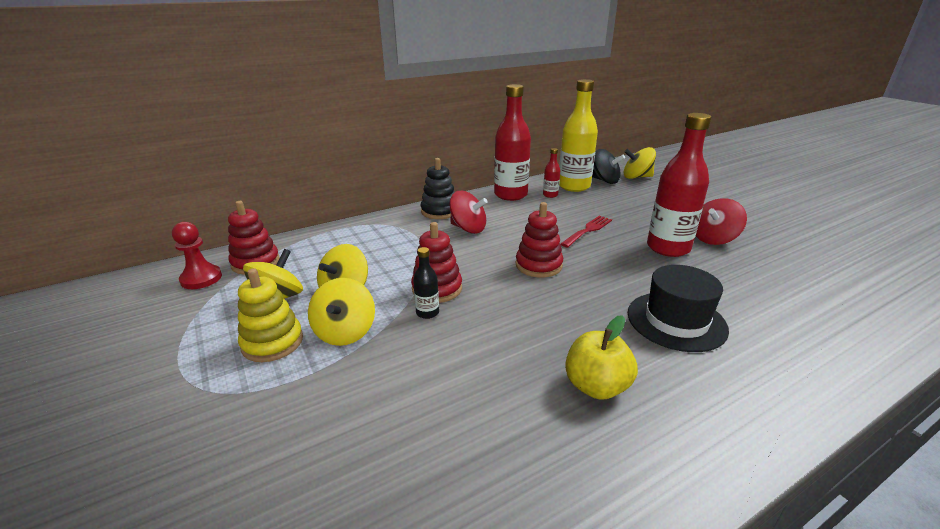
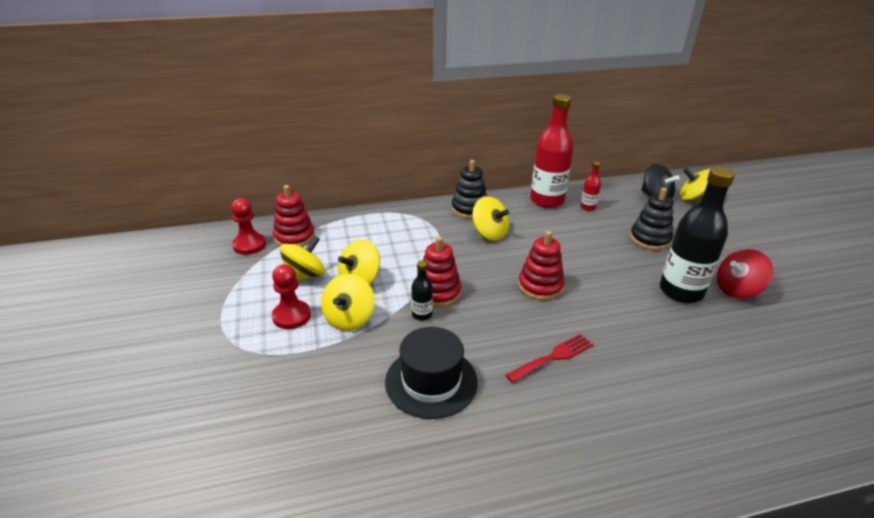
camera: 15 degrees right, 5 degrees up
yellow stacking toy [238,268,303,362] -> red pawn [272,264,311,329]
red spinning top [449,191,488,234] -> yellow spinning top [472,196,509,241]
yellow bottle [559,79,598,192] -> none
red fork [561,216,612,247] -> red fork moved to [506,334,593,383]
yellow apple [565,315,638,400] -> none
black hat [628,265,729,352] -> black hat moved to [385,327,478,419]
red bottle [647,113,711,257] -> black bottle [660,167,735,303]
none -> black stacking toy [630,187,673,250]

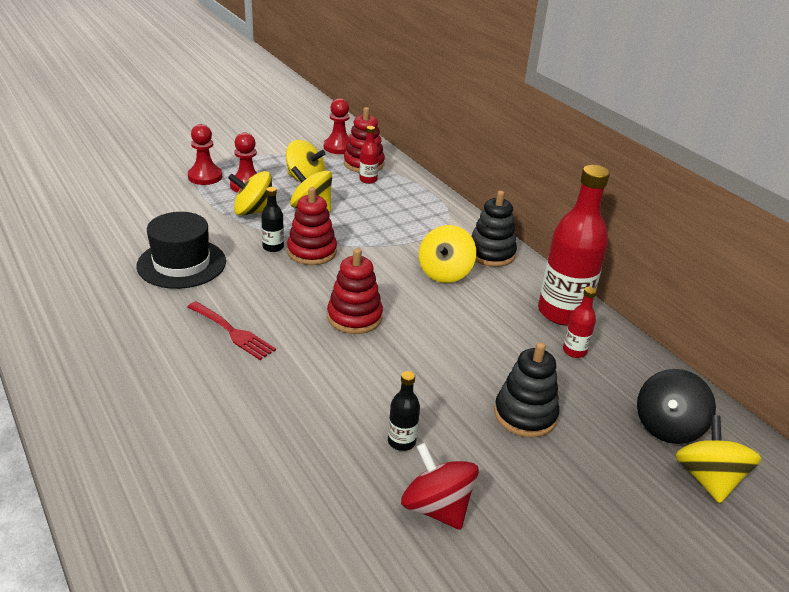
camera: 70 degrees right, 0 degrees up
black bottle [660,167,735,303] -> black bottle [388,371,420,451], size x0.45
none -> red pawn [188,124,222,185]
none -> red bottle [359,126,379,184]

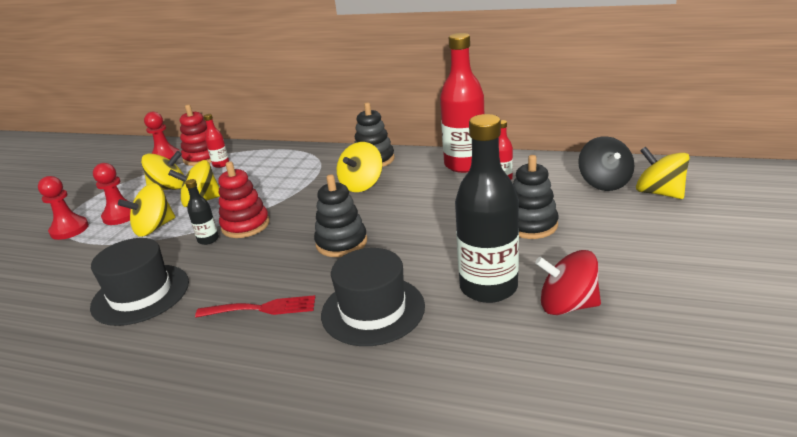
camera: 35 degrees left, 5 degrees down
red stacking toy [327,248,383,334] -> black stacking toy [314,174,367,257]
black bottle [388,371,420,451] -> black bottle [455,114,519,303], size x2.22
yellow spinning top [419,225,476,283] -> yellow spinning top turned 45 degrees clockwise [337,142,383,192]
none -> black hat [321,248,425,346]

